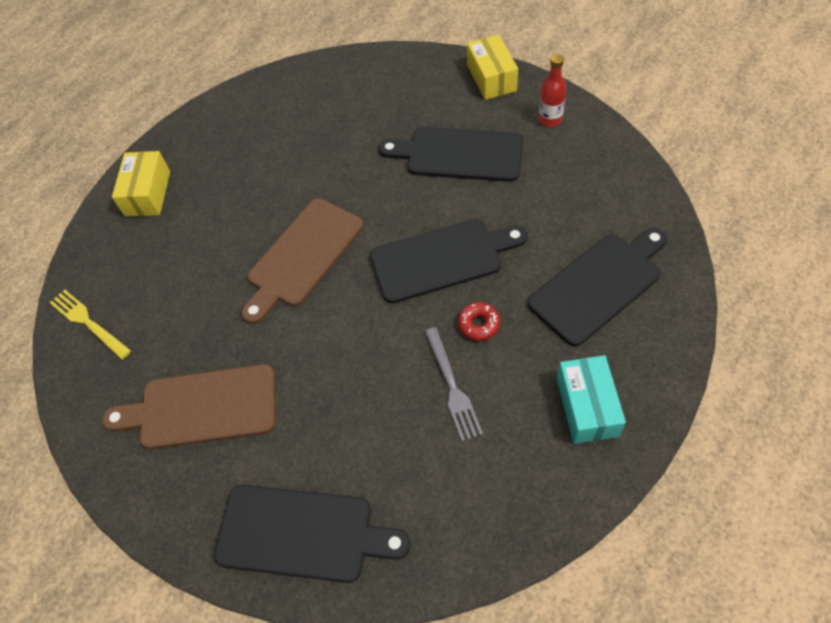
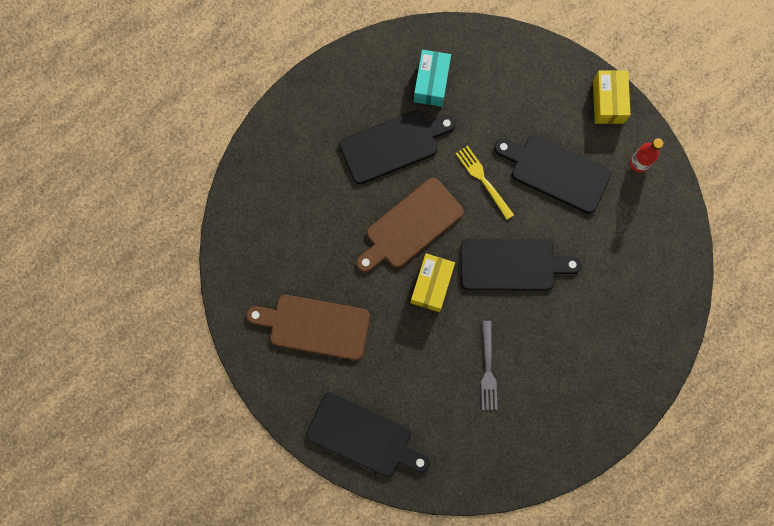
camera: 10 degrees right, 20 degrees up
yellow fork [49,290,131,360] -> yellow fork moved to [456,146,514,220]
yellow box [112,151,170,217] -> yellow box moved to [411,253,455,312]
red donut [458,302,500,341] -> none
black cutting board [528,228,667,346] -> black cutting board moved to [339,110,456,184]
turquoise box [557,355,626,444] -> turquoise box moved to [414,50,451,107]

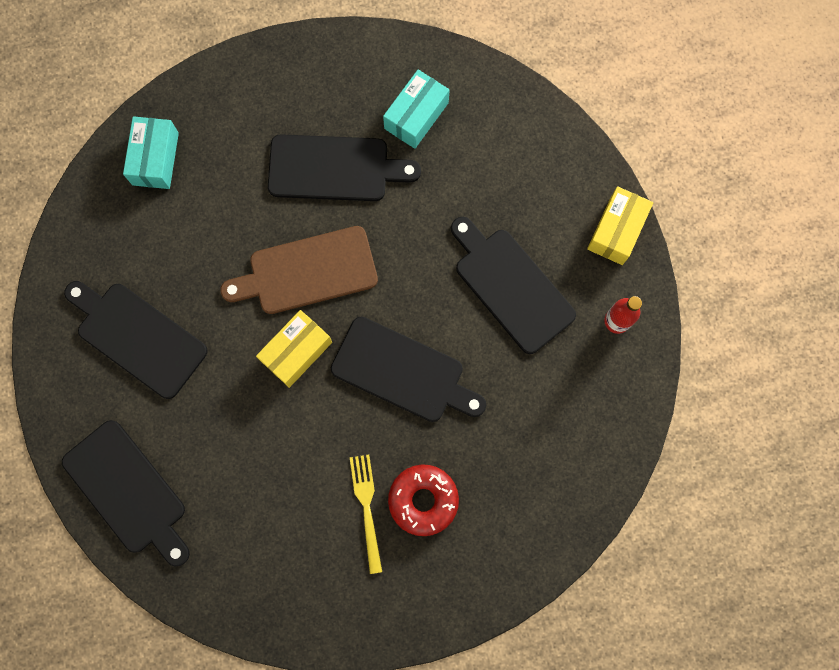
camera: 25 degrees right, 0 degrees up
brown cutting board [246,295,370,360] -> black cutting board [64,281,207,399]
yellow fork [456,146,514,220] -> yellow fork moved to [350,455,382,574]
grey fork [481,321,498,410] -> none
none -> turquoise box [123,116,179,189]
none -> red donut [388,464,459,536]

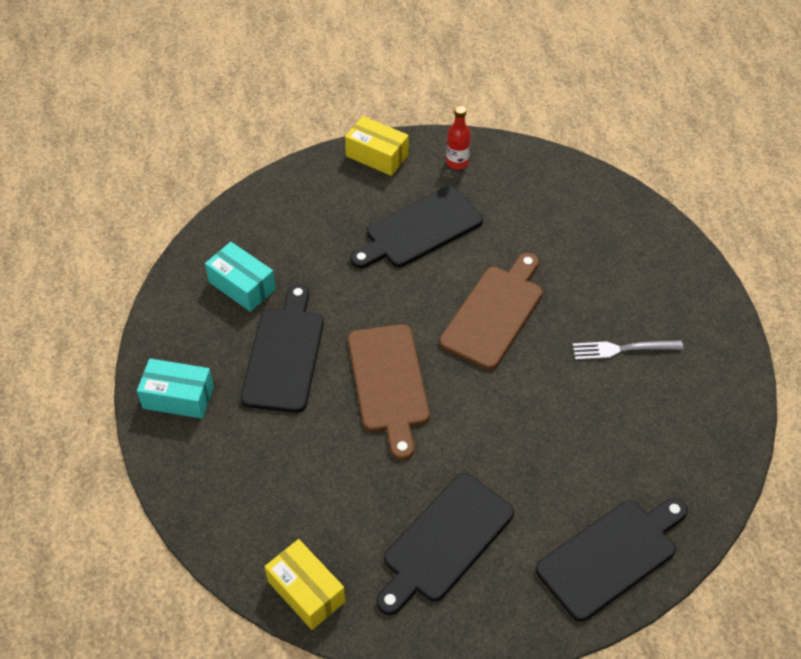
camera: 85 degrees left, 25 degrees down
turquoise box [123,116,179,189] -> turquoise box moved to [137,359,214,419]
yellow box [256,310,332,388] -> yellow box moved to [265,539,346,630]
black cutting board [331,317,486,422] -> brown cutting board [439,253,543,370]
yellow fork [350,455,382,574] -> grey fork [572,340,684,360]
red donut [388,464,459,536] -> none

